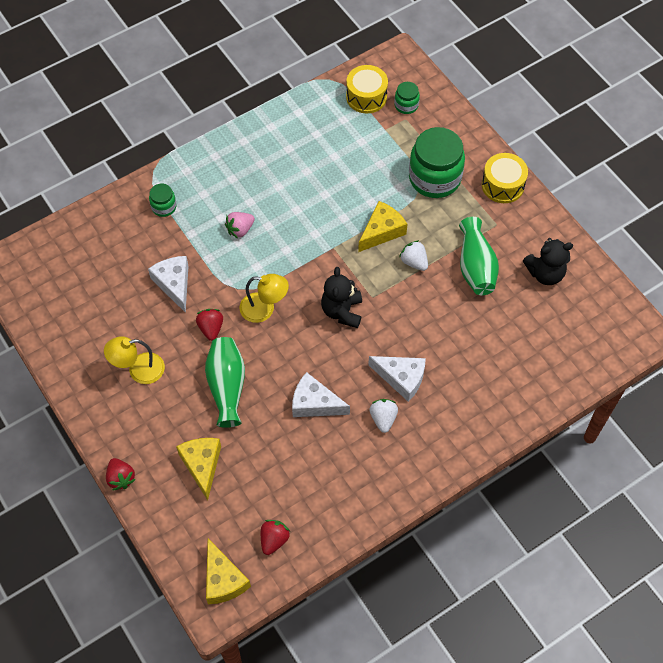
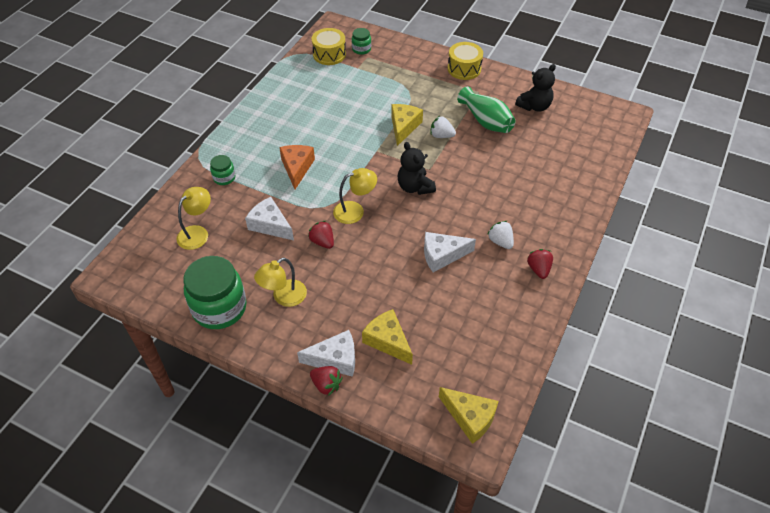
camera: 30 degrees left, 10 degrees down
green vase [205,337,245,428] -> none
pink strawberry [225,212,255,239] -> orange cheese [279,145,315,189]
red strawberry [261,520,290,555] -> red strawberry moved to [527,249,553,279]
white cheese [368,356,426,402] -> white cheese moved to [297,330,355,377]
green jar [409,127,465,198] -> green jar moved to [183,256,247,329]
none -> yellow lamp [176,187,211,250]

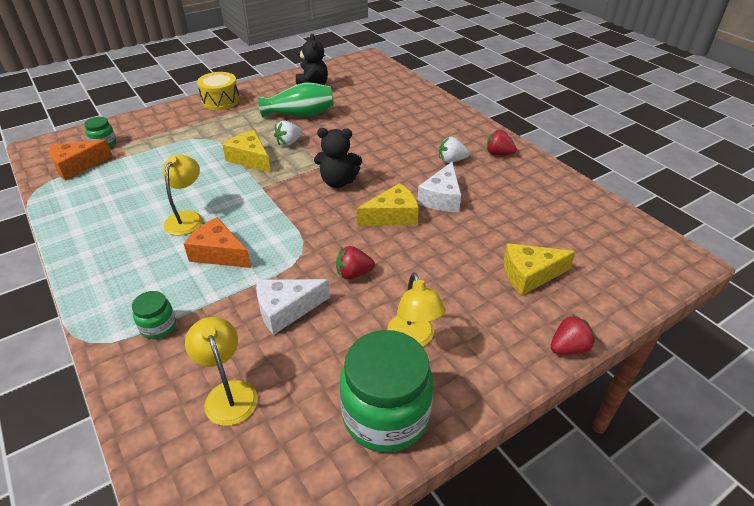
camera: 60 degrees left, 10 degrees down
white cheese [297,330,355,377] -> none
yellow drum [312,28,346,65] -> orange cheese [49,139,112,181]
yellow lamp [333,168,377,224] -> yellow lamp moved to [163,154,203,236]
yellow cheese [439,387,499,444] -> yellow cheese moved to [357,183,419,226]

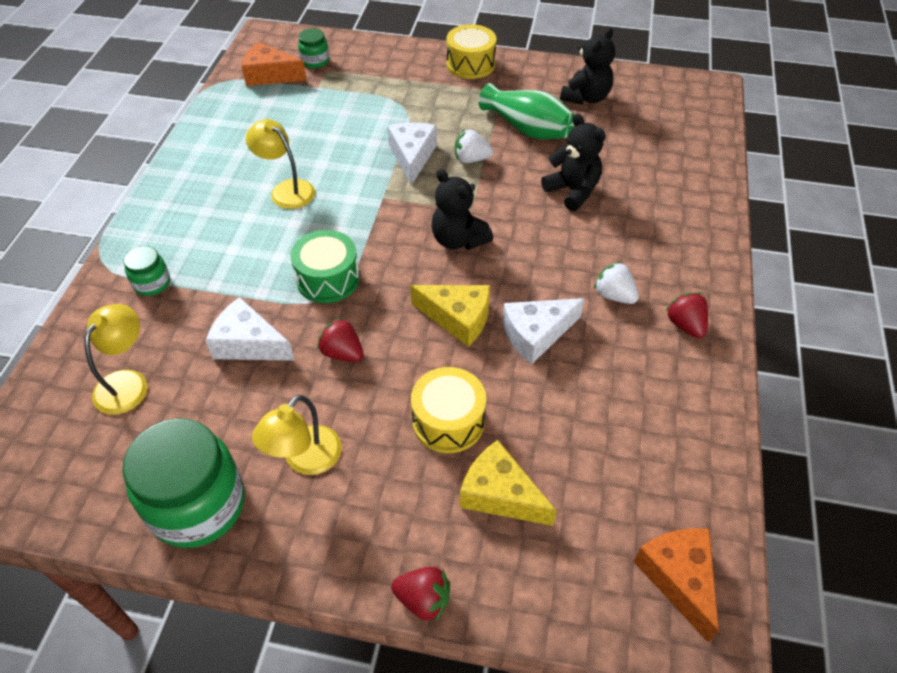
camera: 45 degrees right, 10 degrees up
yellow lamp [163,154,203,236] -> yellow lamp turned 105 degrees counterclockwise [246,119,315,209]
orange cheese [184,217,251,268] -> orange cheese moved to [633,528,719,642]
yellow cheese [222,130,271,173] -> white cheese [387,122,437,186]
none -> green drum [291,230,360,303]
none -> yellow drum [411,367,486,453]
none -> black teddy bear [541,114,606,211]

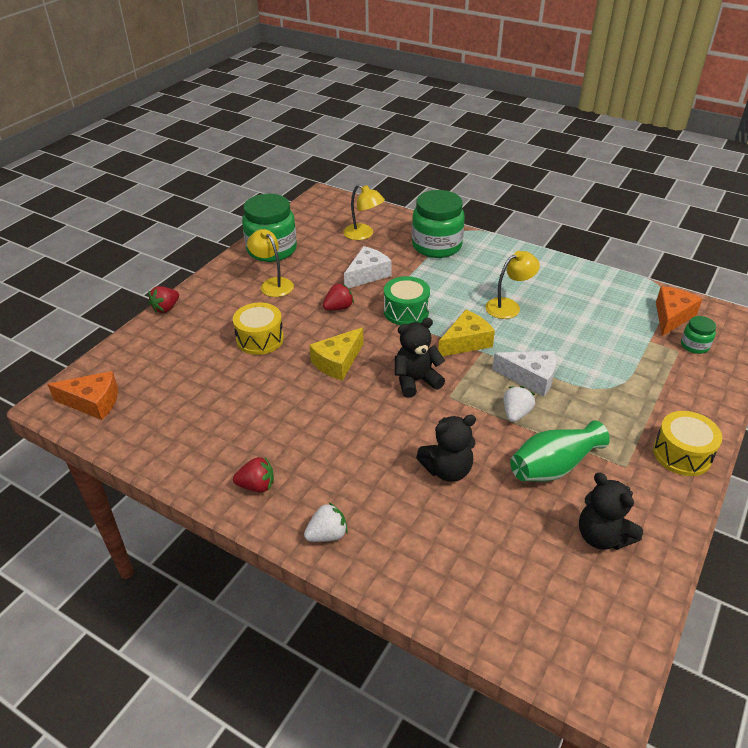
camera: 110 degrees right, 10 degrees down
green jar [124,246,170,296] -> green jar [412,190,465,258], size x2.11
yellow cheese [460,440,557,526] -> yellow cheese moved to [438,310,495,356]
white cheese [502,298,585,364] -> none
white strawberry [594,261,639,304] -> white strawberry moved to [304,502,348,542]

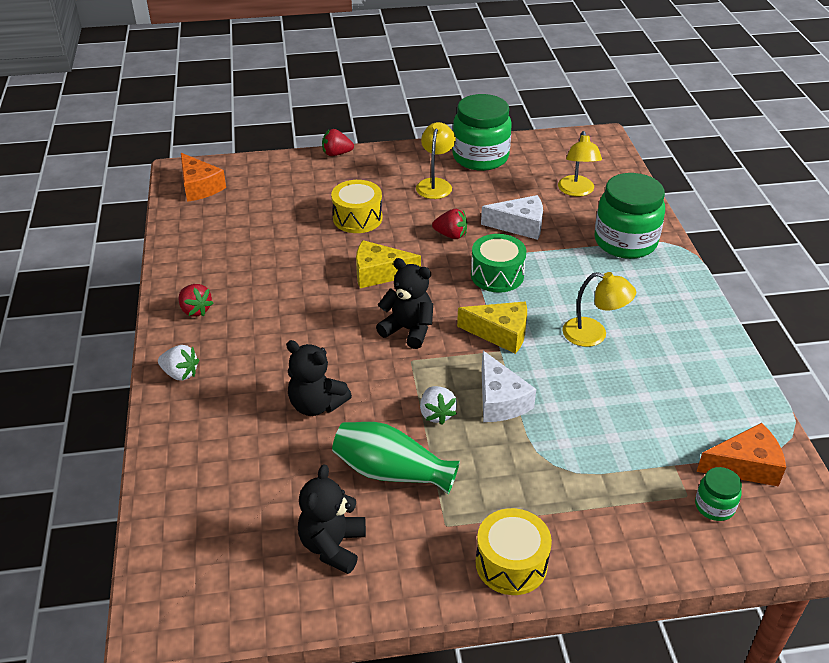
camera: 50 degrees right, 0 degrees up
white strawberry [503,386,535,422] -> white strawberry turned 90 degrees clockwise [420,386,457,425]

